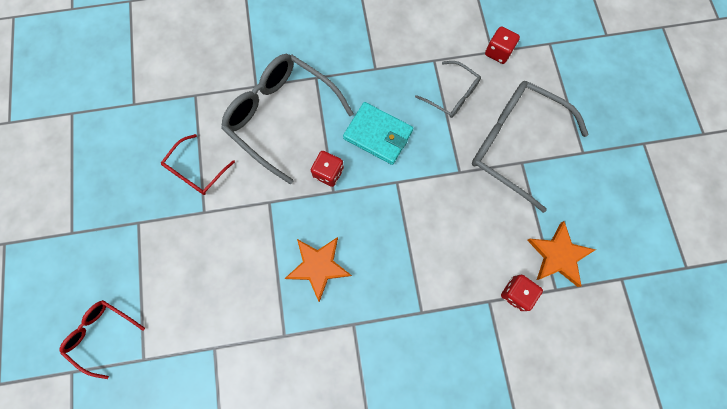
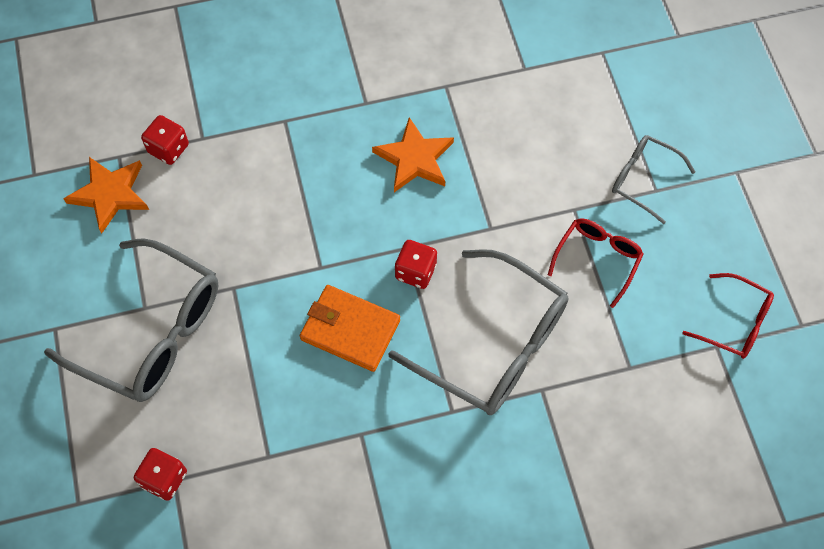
camera: 175 degrees right, 10 degrees down
red glasses [59,300,145,379] -> red glasses moved to [682,273,774,359]
turquoise wallet [343,102,413,165] -> orange wallet [300,285,400,372]
grey glasses [415,61,481,118] -> grey glasses moved to [612,135,695,224]

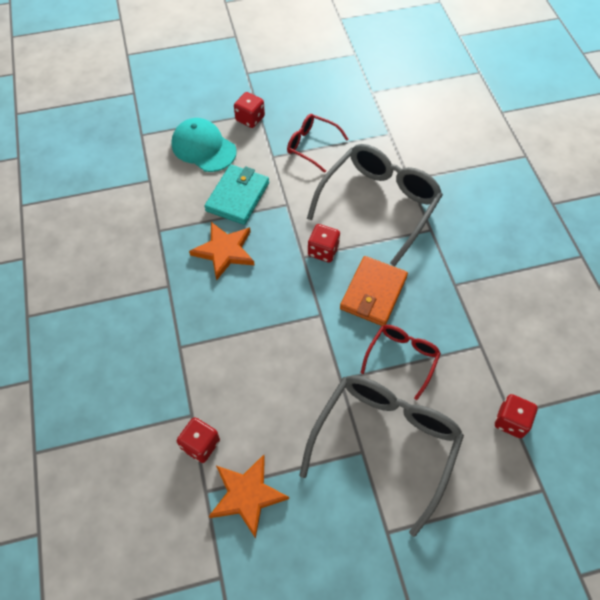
camera: 90 degrees left, 5 degrees down
grey glasses [612,135,695,224] -> red dice [234,92,265,128]
red glasses [682,273,774,359] -> red glasses moved to [361,325,441,400]
none -> turquoise cap [171,118,237,172]
none -> turquoise wallet [204,165,269,225]

